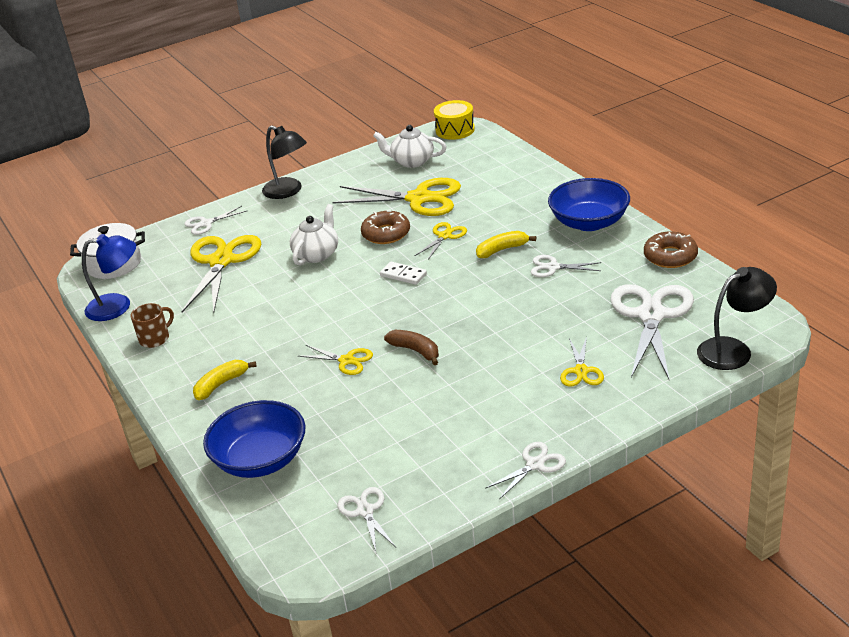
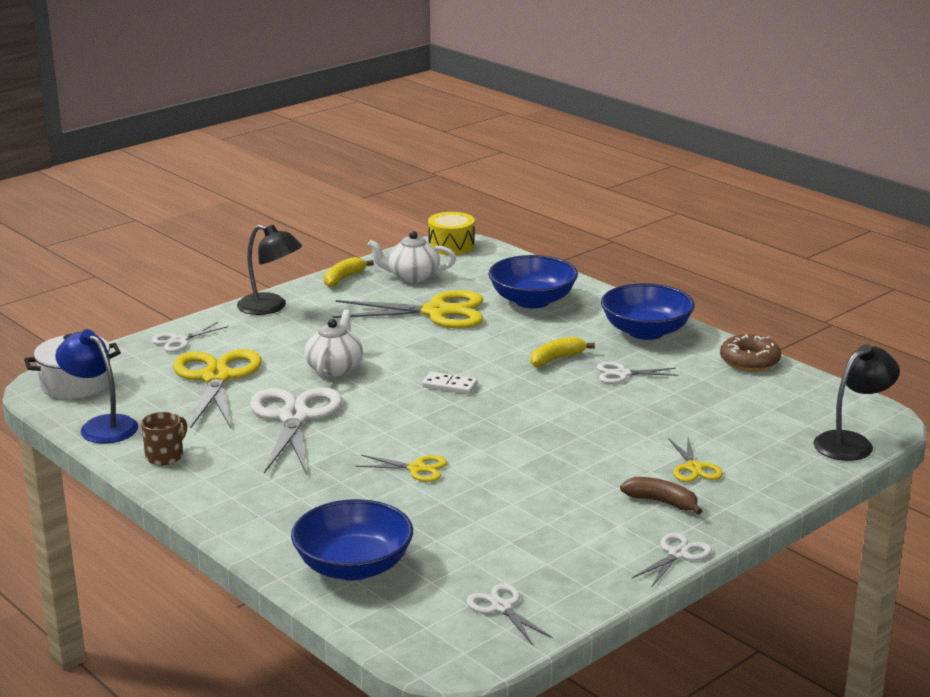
camera: 15 degrees left, 10 degrees down
blue lamp [82,234,136,321] -> blue lamp turned 120 degrees counterclockwise [55,329,138,444]
yellow banana [193,360,256,400] -> yellow banana moved to [324,257,374,287]
brown donut [361,211,410,244] -> none
brown banana [384,330,439,365] -> brown banana moved to [620,477,702,515]
yellow scissors [415,222,467,260] -> none
white scissors [610,284,694,381] -> white scissors moved to [250,387,342,475]
none -> blue bowl [488,255,578,308]

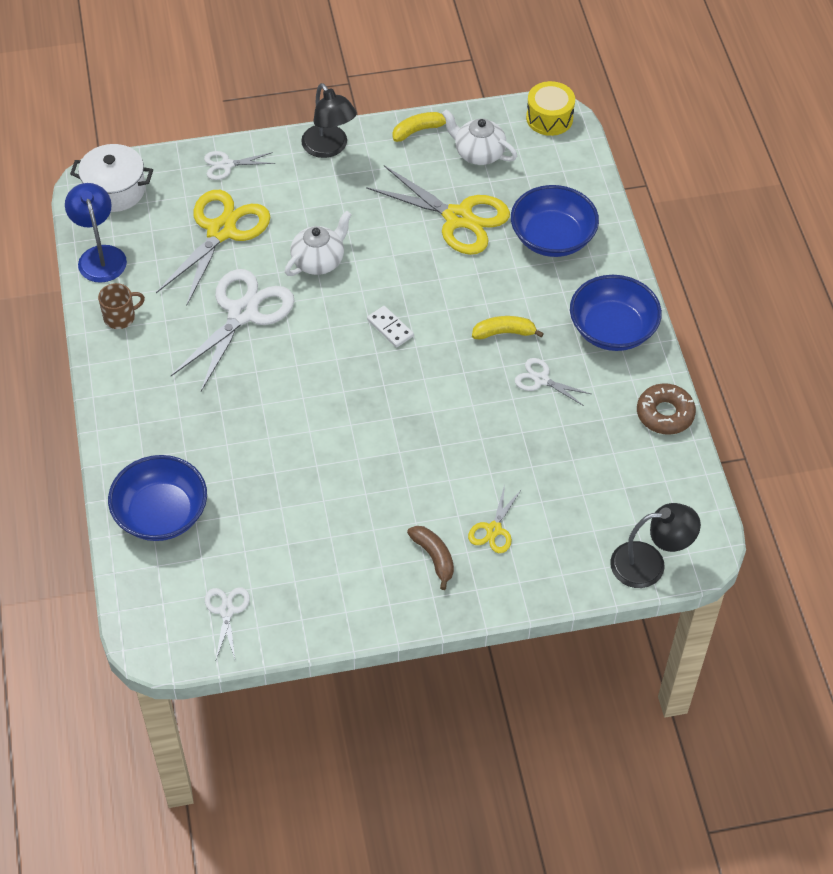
camera: 30 degrees right, 30 degrees up
yellow scissors [355,455,447,482] -> none
white scissors [632,533,712,588] -> none

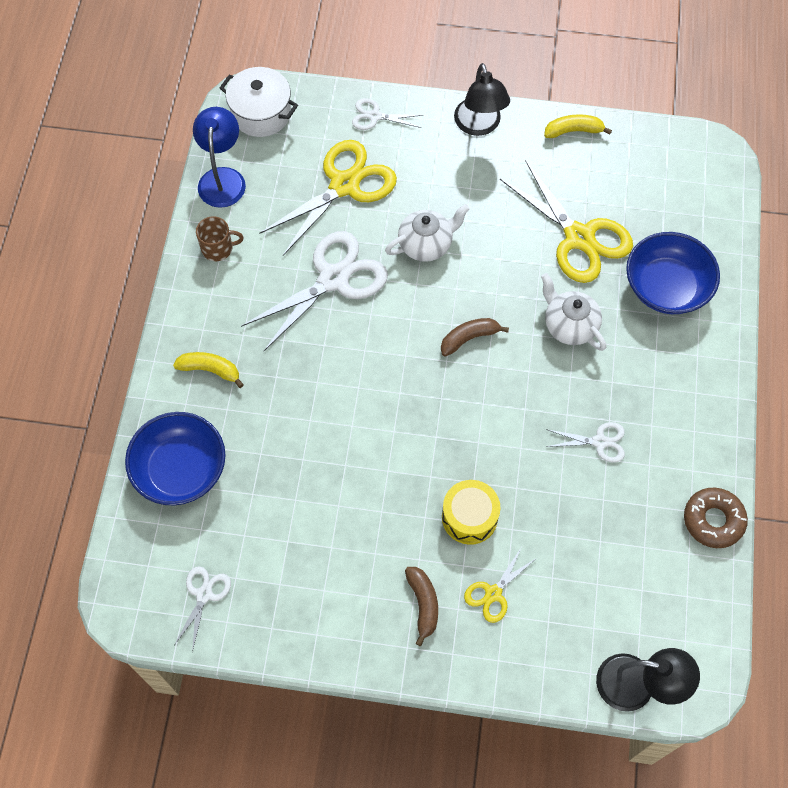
camera: 20 degrees right, 10 degrees up
white domino [367,306,414,347] -> brown banana [441,318,509,357]
white teapot [442,109,517,165] -> white teapot moved to [541,273,606,351]
yellow banana [472,316,544,340] -> yellow banana moved to [173,352,244,388]
white scissors [515,358,591,406] -> white scissors turned 135 degrees clockwise [546,422,625,463]
yellow drum [526,81,575,136] -> yellow drum moved to [442,480,501,545]
blue bowl [570,275,662,351] -> none

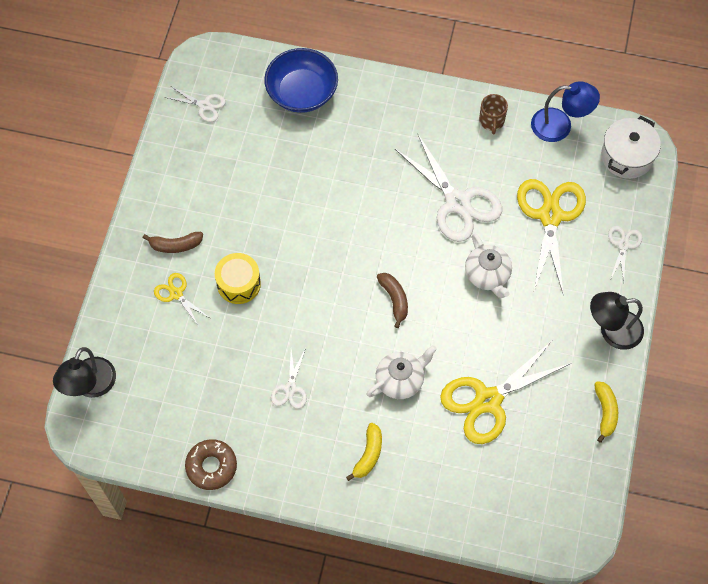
camera: 95 degrees right, 0 degrees up
yellow banana [173,352,244,388] -> yellow banana moved to [346,423,382,481]
yellow scissors [259,140,397,256] -> yellow scissors turned 135 degrees counterclockwise [517,179,586,293]
blue bowl [626,232,720,314] -> none

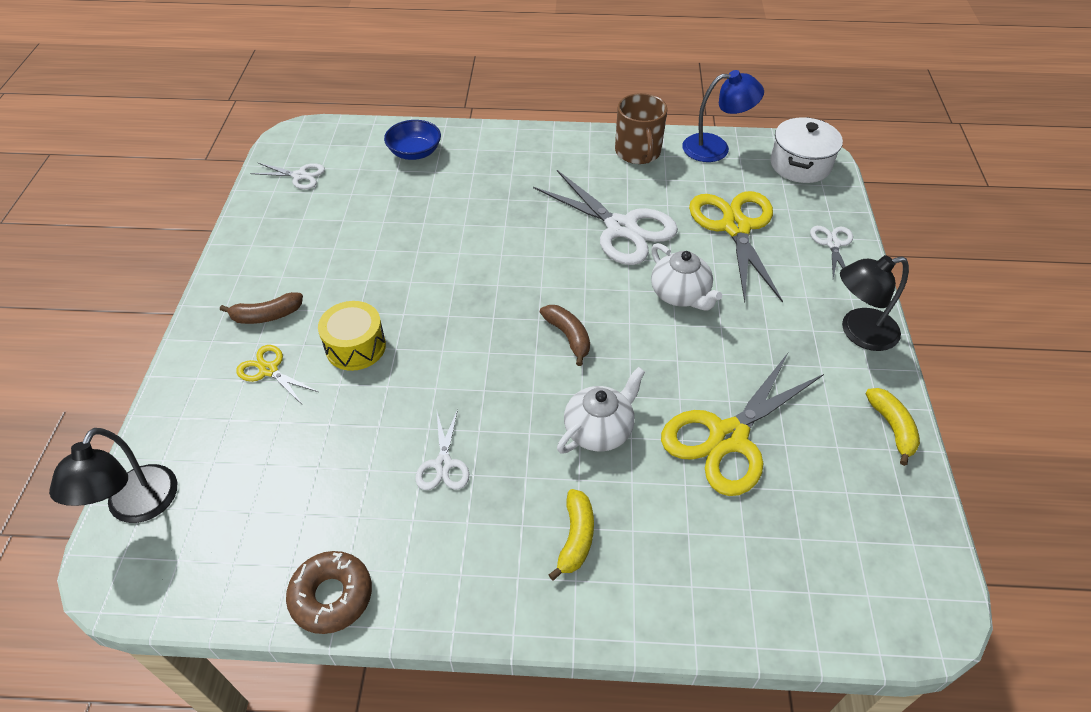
camera: 10 degrees left, 15 degrees down
blue bowl [264,48,338,113] -> blue bowl [384,120,441,160], size x0.66
brown mug [479,94,508,134] -> brown mug [615,93,668,164], size x1.56

